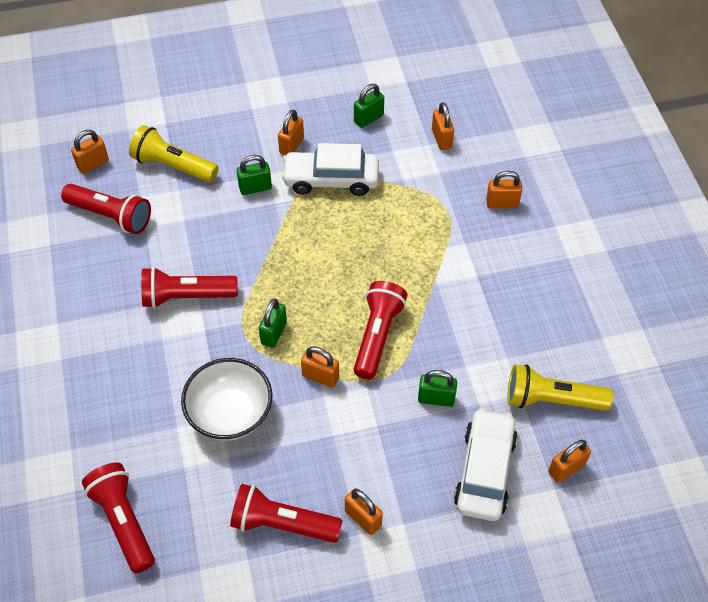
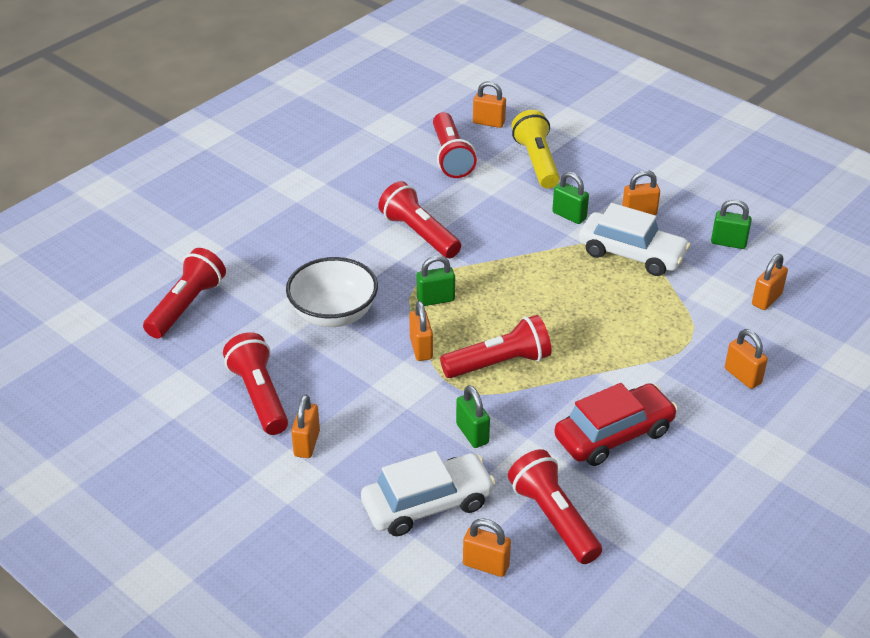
camera: 55 degrees right, 15 degrees down
white car [282,143,379,196] -> white car turned 150 degrees clockwise [579,203,691,276]
yellow flashlight [508,364,613,411] -> red flashlight [508,449,602,564]
none -> red car [554,383,678,466]

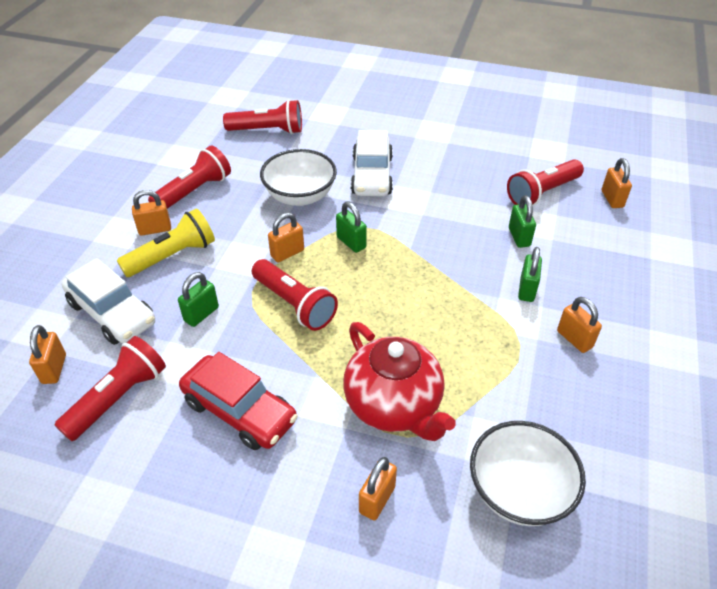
camera: 65 degrees right, 5 degrees up
red flashlight [378,181,461,258] -> none
yellow flashlight [511,110,560,189] -> yellow flashlight moved to [117,208,215,277]
white car [579,203,691,276] -> white car moved to [351,130,393,196]
green padlock [711,199,752,249] -> green padlock moved to [509,195,536,248]
orange padlock [752,254,788,310] -> white bowl [470,421,586,526]
none -> red teapot [343,322,456,441]

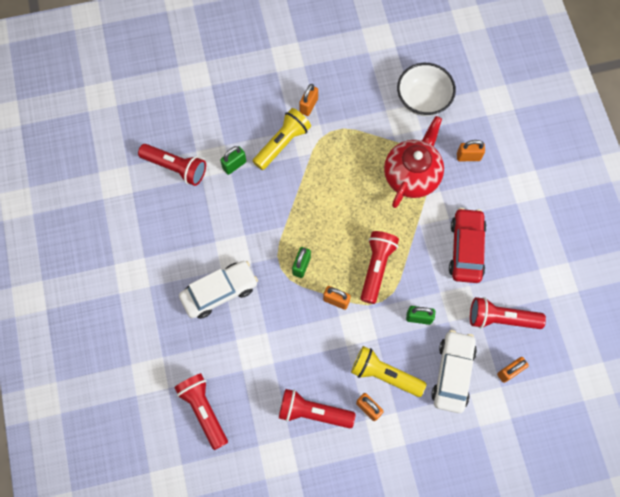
camera: 120 degrees left, 25 degrees up
white bowl [260,149,337,206] -> none
green padlock [518,247,542,302] -> yellow flashlight [253,108,311,170]
orange padlock [602,158,632,208] -> none

